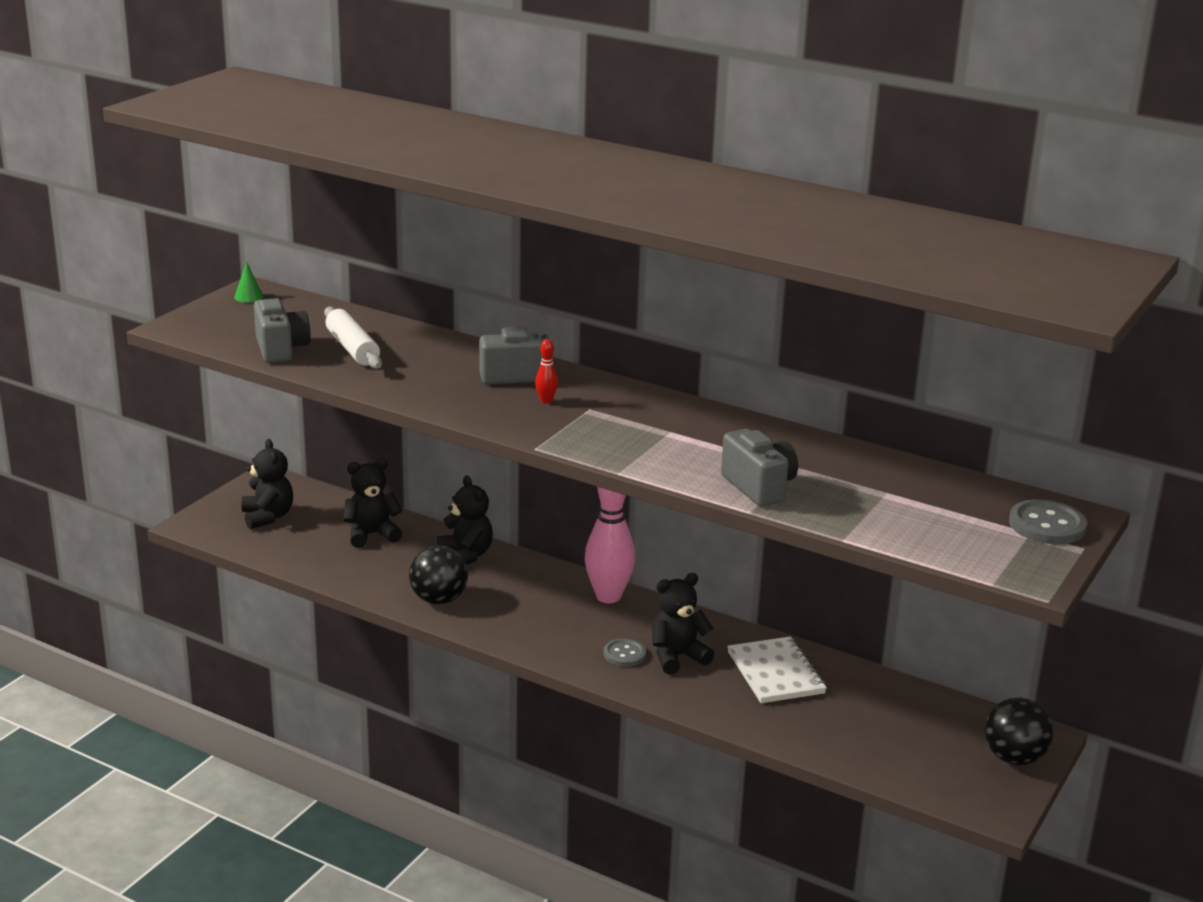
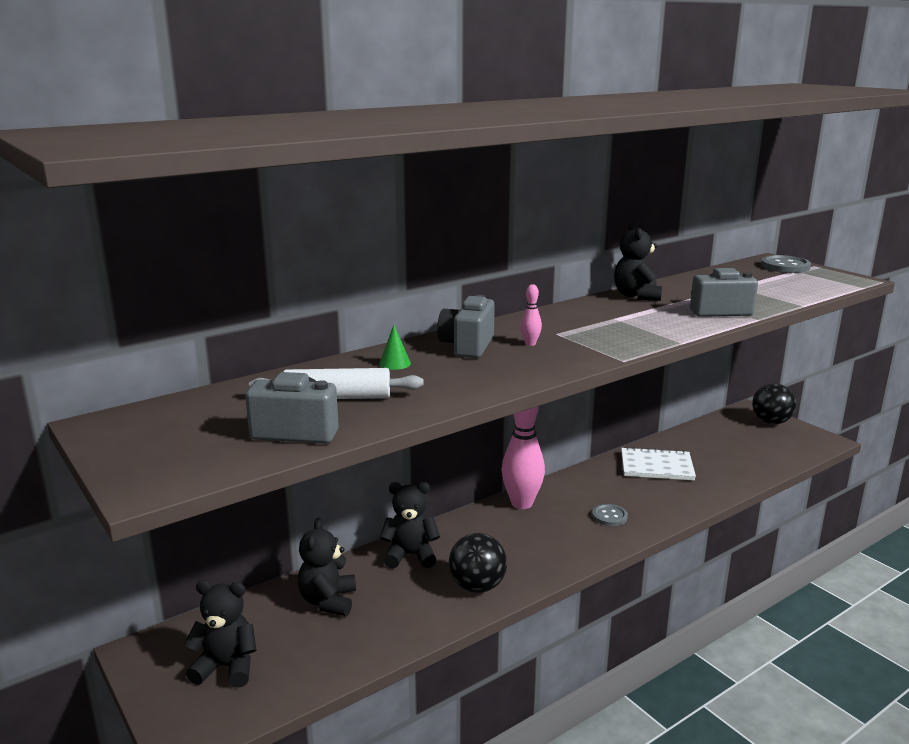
camera: 65 degrees left, 5 degrees down
green cone [234,261,263,302] -> green cone moved to [379,325,411,370]
red bowling pin [535,339,558,404] -> pink bowling pin [520,284,542,346]
black teddy bear [652,573,714,674] -> black teddy bear moved to [614,222,662,301]

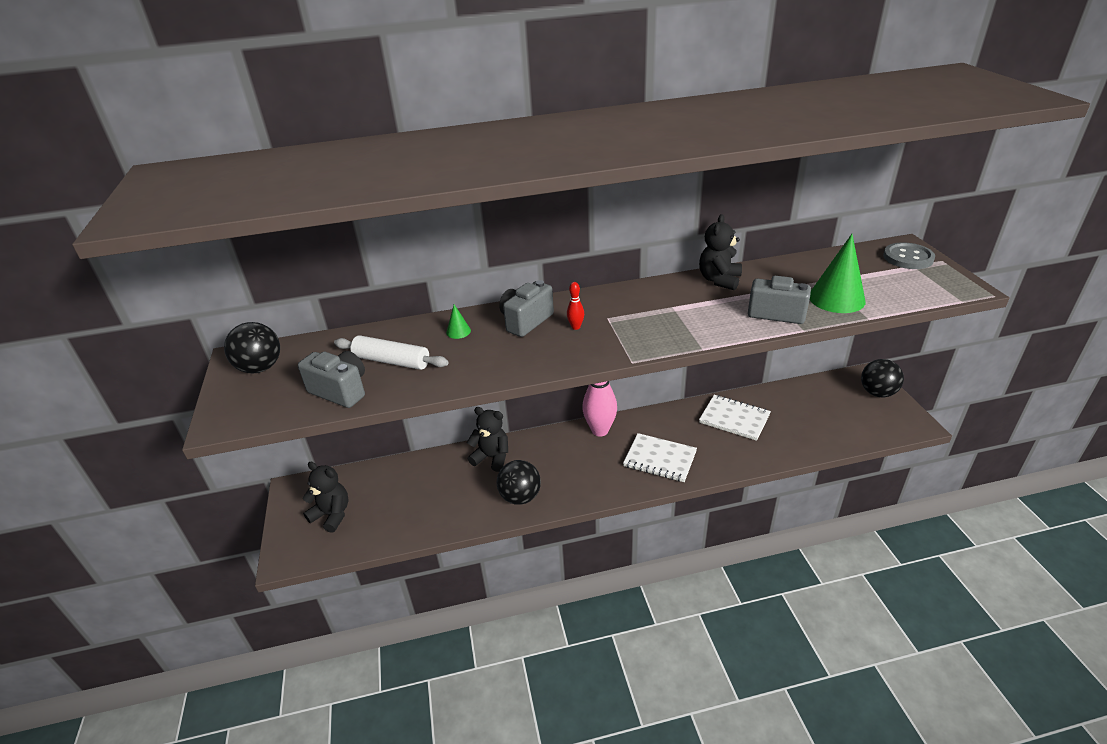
camera: 25 degrees right, 15 degrees up
black teddy bear [298,518,356,616] -> none
pink bowling pin [520,284,542,346] -> red bowling pin [567,282,584,330]
grey button [592,504,628,526] -> white notebook [623,433,697,482]
none -> black ball [224,322,280,373]
none -> green cone [810,234,866,313]

